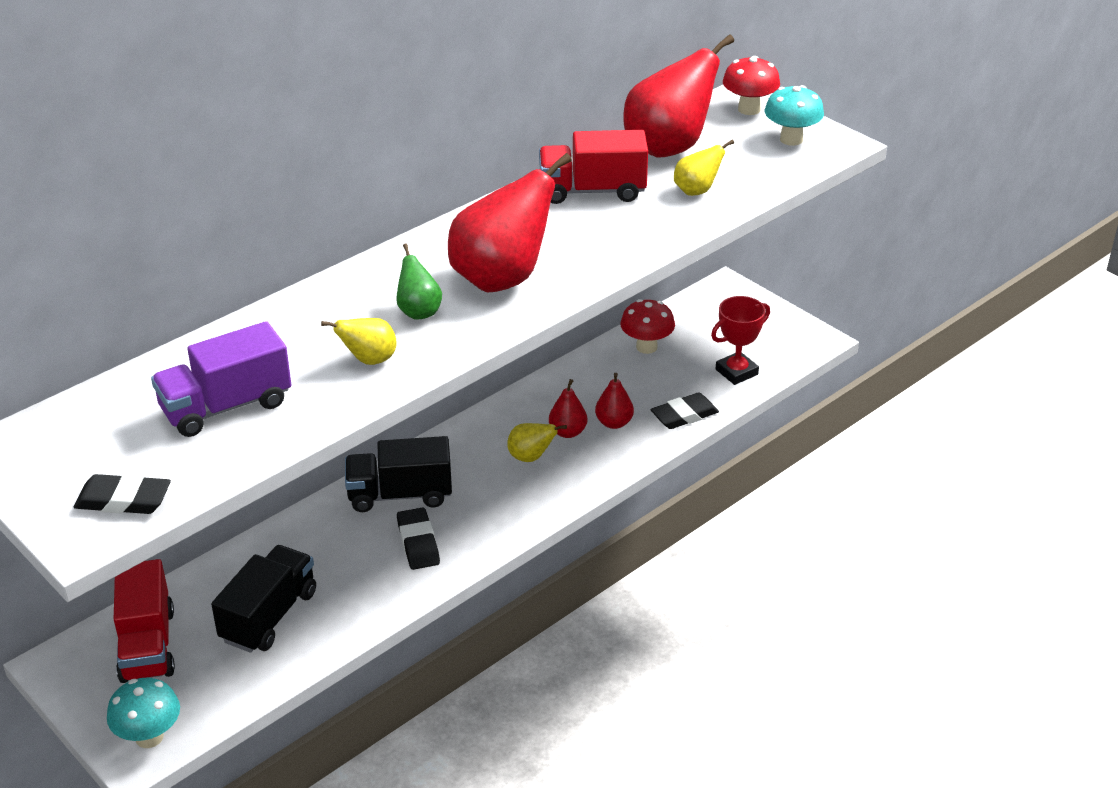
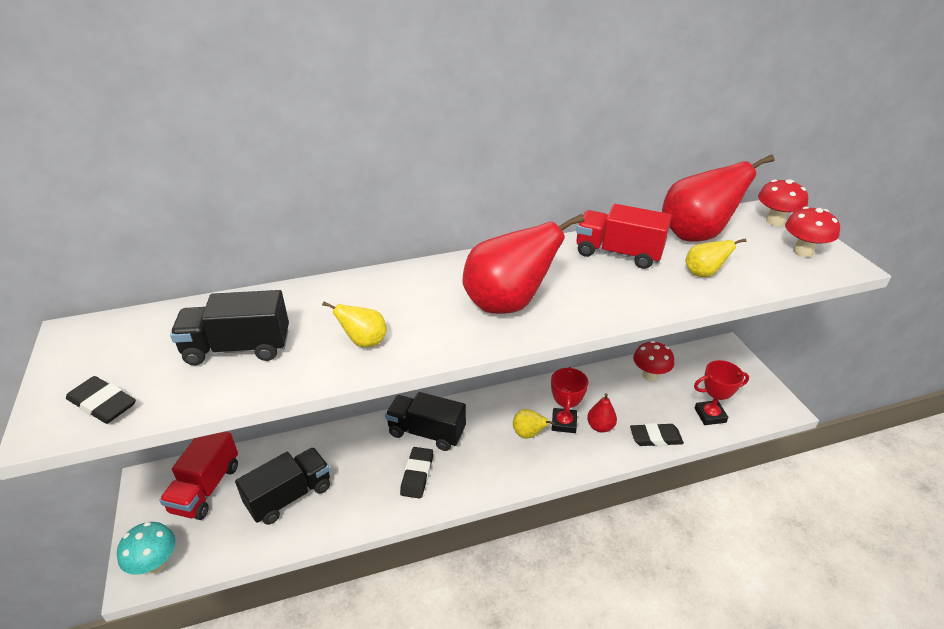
camera: 25 degrees right, 0 degrees up
purple truck [151,321,291,437] -> black truck [170,290,289,365]
green pear [396,243,442,320] -> none
red pear [549,379,587,438] -> red trophy [551,367,588,433]
turquoise mushroom [765,85,824,146] -> red mushroom [785,206,840,257]

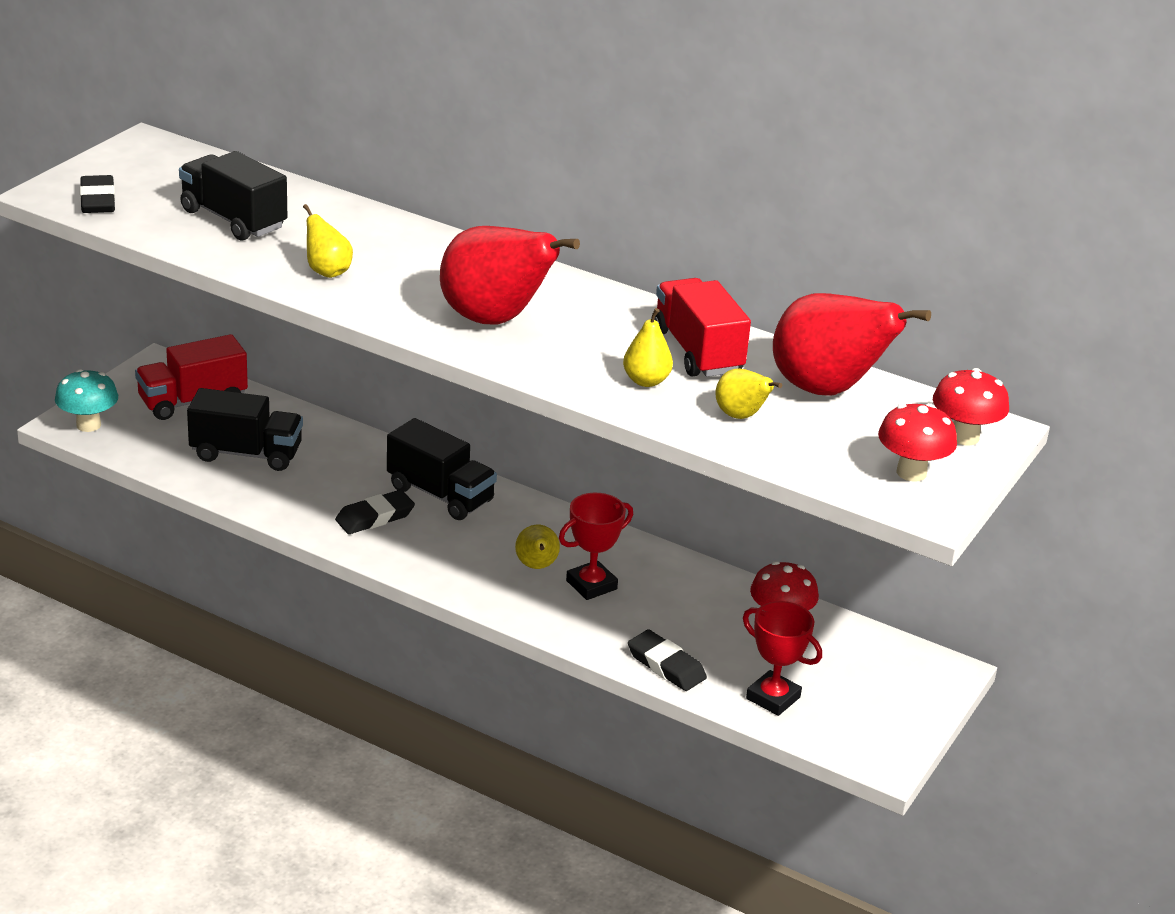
camera: 45 degrees right, 5 degrees down
black truck [385,392,466,451] -> black truck turned 150 degrees clockwise [387,418,497,520]
red pear [587,393,617,433] -> none
none -> yellow pear [623,308,673,387]

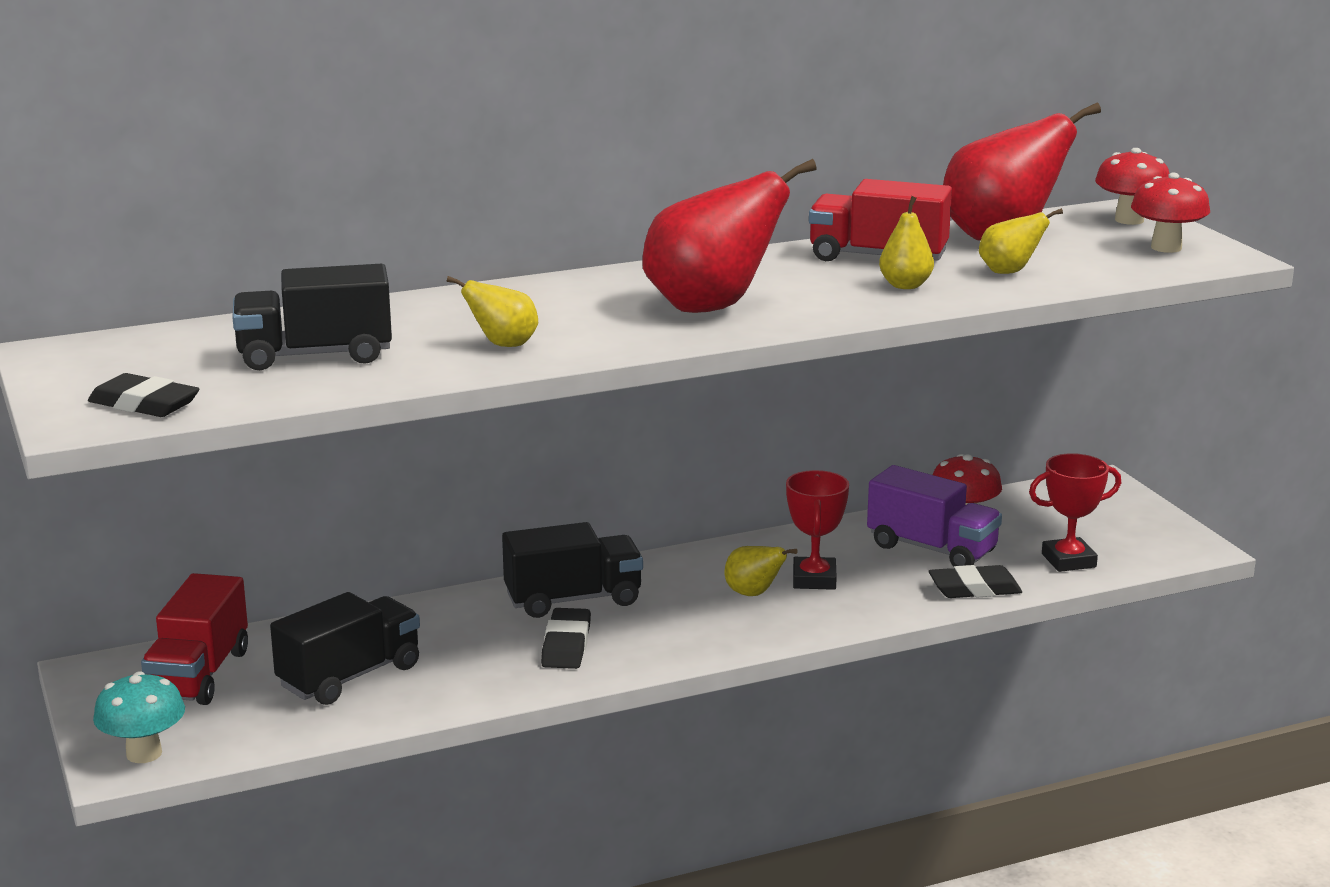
camera: 50 degrees left, 10 degrees down
none -> purple truck [867,465,1002,566]

